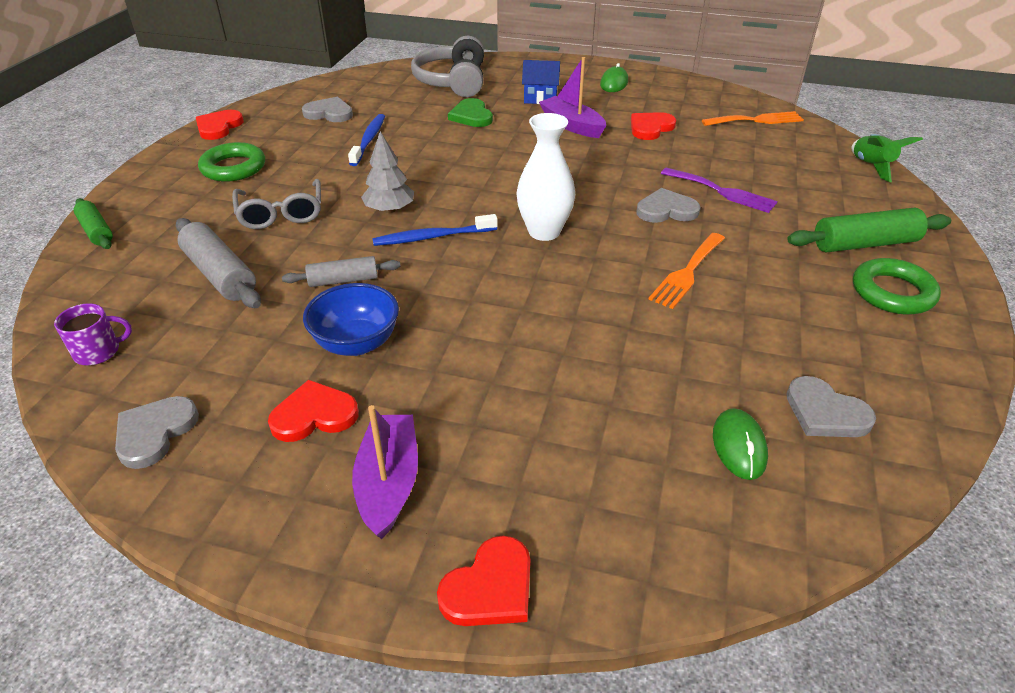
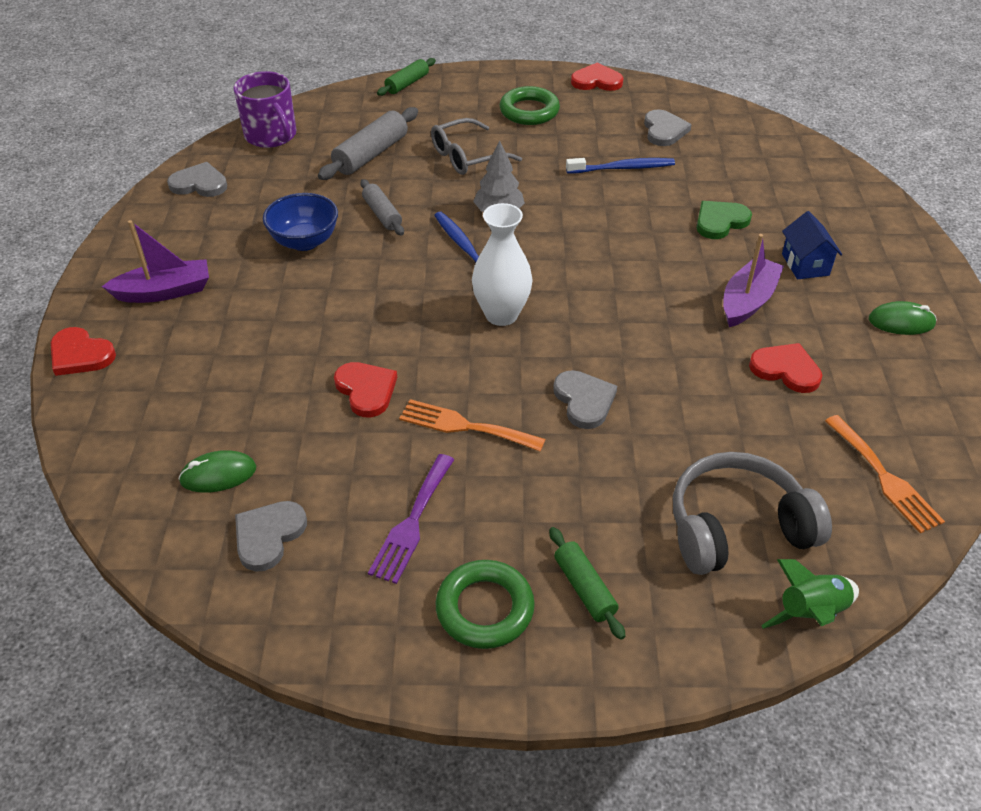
camera: 75 degrees right, 5 degrees up
purple mug [54,303,132,365] -> purple mug [233,71,296,148], size x1.73
red heart [268,380,359,442] -> red heart moved to [334,362,397,417]
grey headphones [411,36,484,97] -> grey headphones moved to [673,452,832,575]
purple fork [661,167,778,213] -> purple fork moved to [368,454,454,584]
green rolling pin [787,207,951,252] -> green rolling pin [549,527,625,640], size x0.63

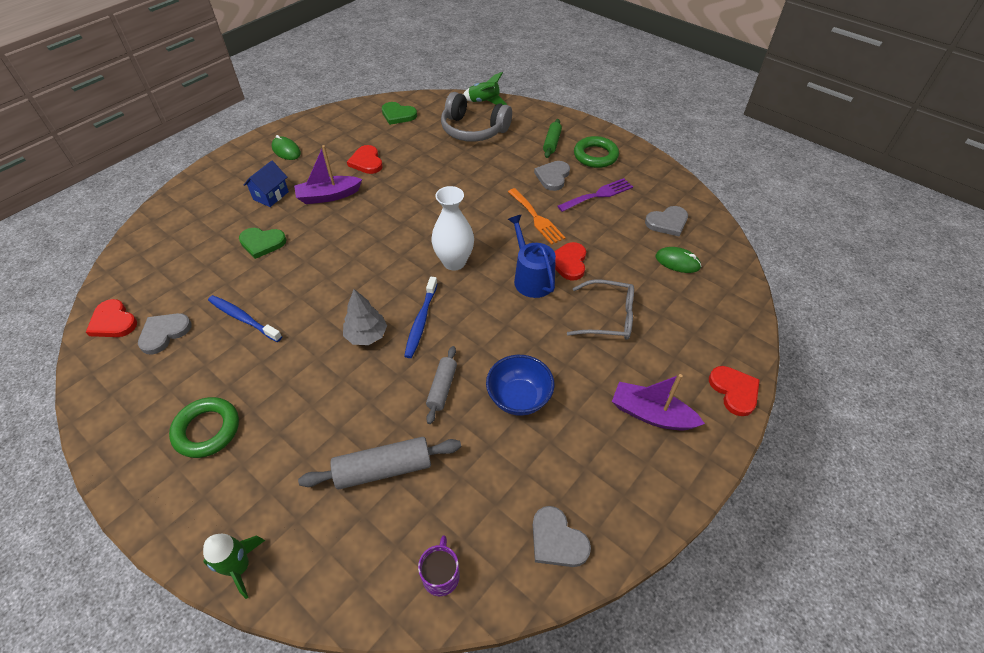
camera: 140 degrees left, 5 degrees up
purple mug [233,71,296,148] -> purple mug [418,535,460,596], size x0.58
green rolling pin [377,58,436,96] -> green rocket [203,534,265,599]
grey glasses [431,118,522,175] -> grey glasses moved to [567,279,634,340]
grey heart [553,370,617,429] -> grey heart moved to [534,161,570,191]
red heart [571,63,623,91] -> red heart moved to [86,299,137,337]
orange fork [825,415,945,534] -> green heart [382,102,417,125]
none -> blue watering can [508,215,556,298]

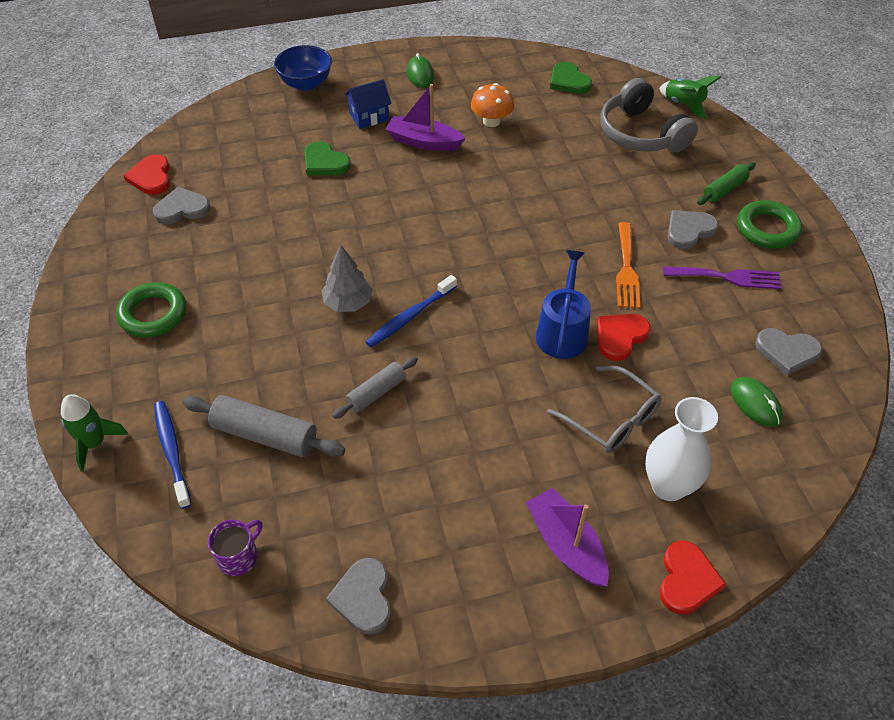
camera: 35 degrees right, 0 degrees up
blue toothbrush [208,295,282,342] -> blue toothbrush moved to [154,401,192,509]
red heart [347,145,383,174] -> orange mushroom [471,83,514,127]
white vase [431,186,474,271] -> white vase moved to [645,397,718,501]
blue bowl [486,355,555,416] -> blue bowl moved to [274,45,332,91]

